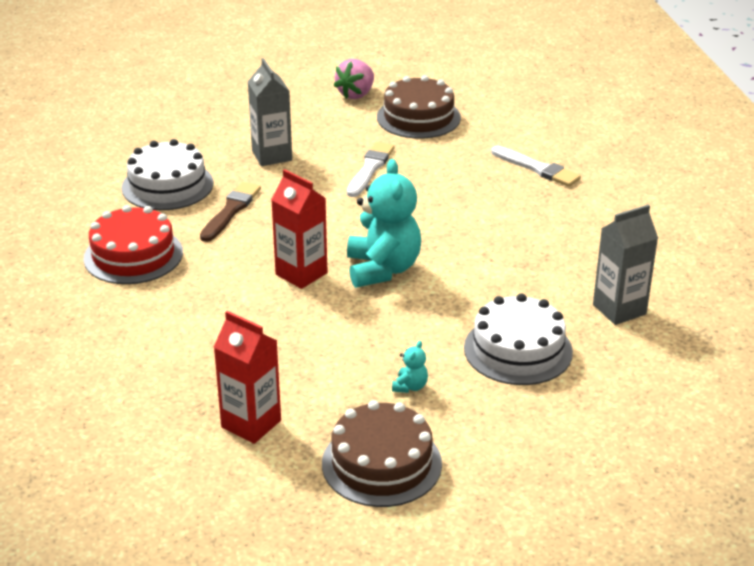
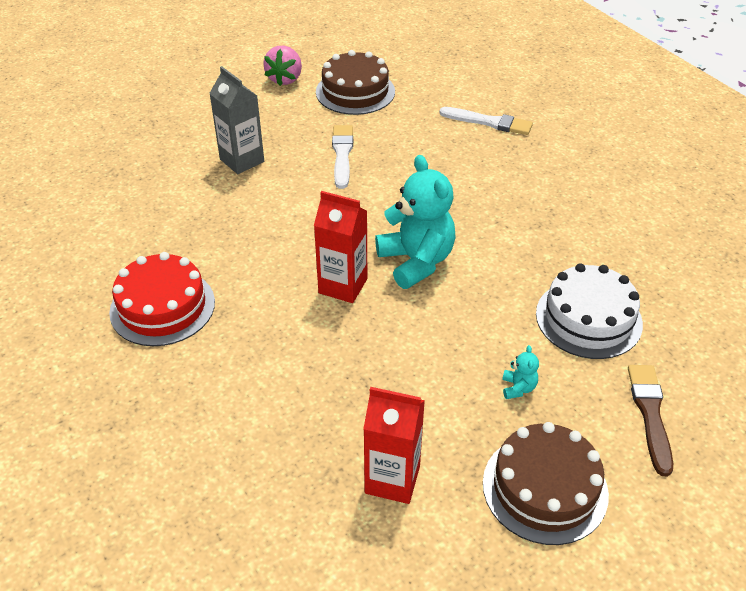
camera: 20 degrees left, 10 degrees up
white cake [122,139,213,210] -> none
brown brush [200,182,261,242] -> brown brush moved to [628,365,673,476]
grey carton [593,204,658,325] -> none

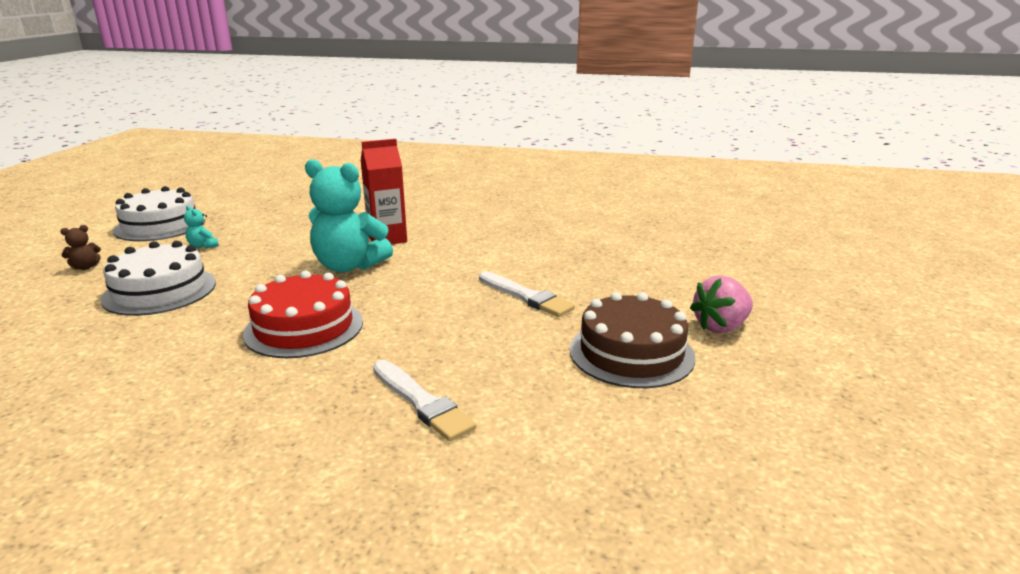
camera: 135 degrees right, 20 degrees down
red cake [109,252,215,346] -> red cake moved to [243,271,363,358]
grey carton [209,66,264,174] -> none
pink strawberry [263,46,302,86] -> pink strawberry turned 90 degrees counterclockwise [690,275,753,333]
red carton [363,387,425,504] -> none
white brush [439,107,533,135] -> white brush turned 105 degrees counterclockwise [373,360,476,442]
brown cake [483,422,609,545] -> white cake [113,186,205,241]
brown brush [628,365,673,476] -> brown teddy bear [60,225,101,270]

